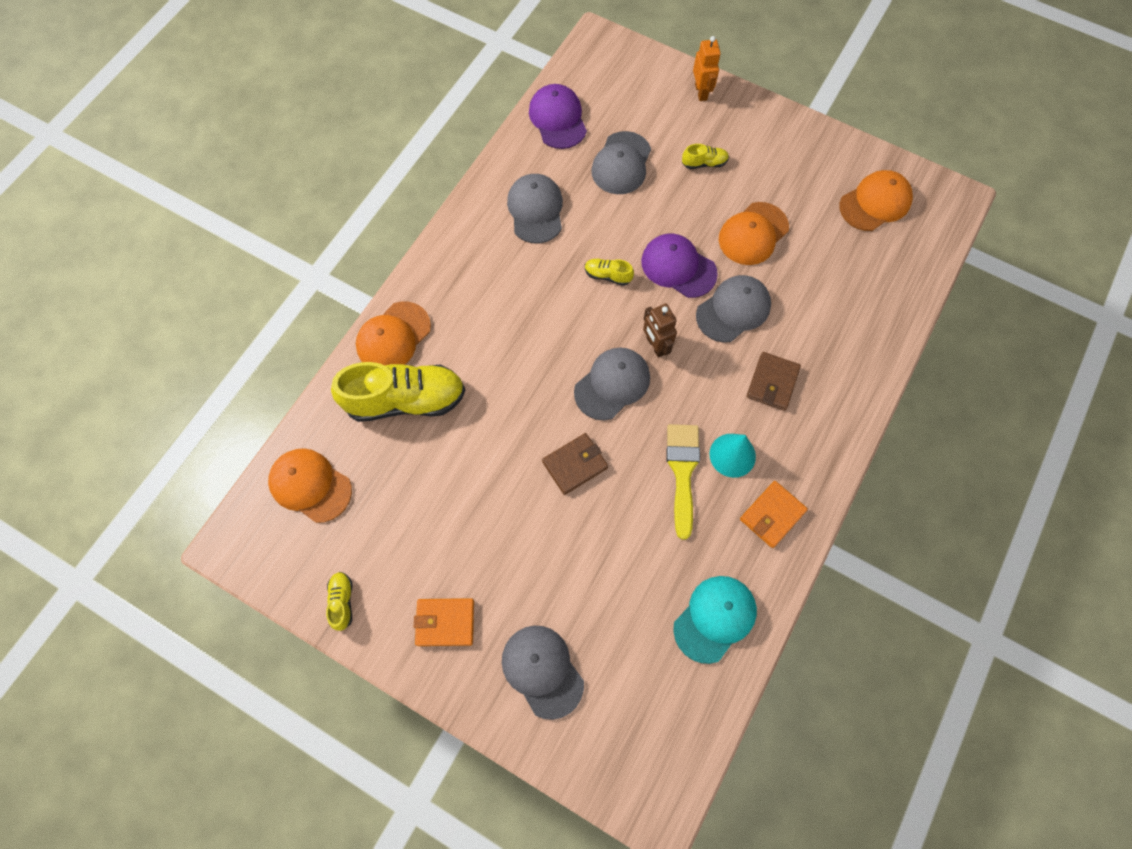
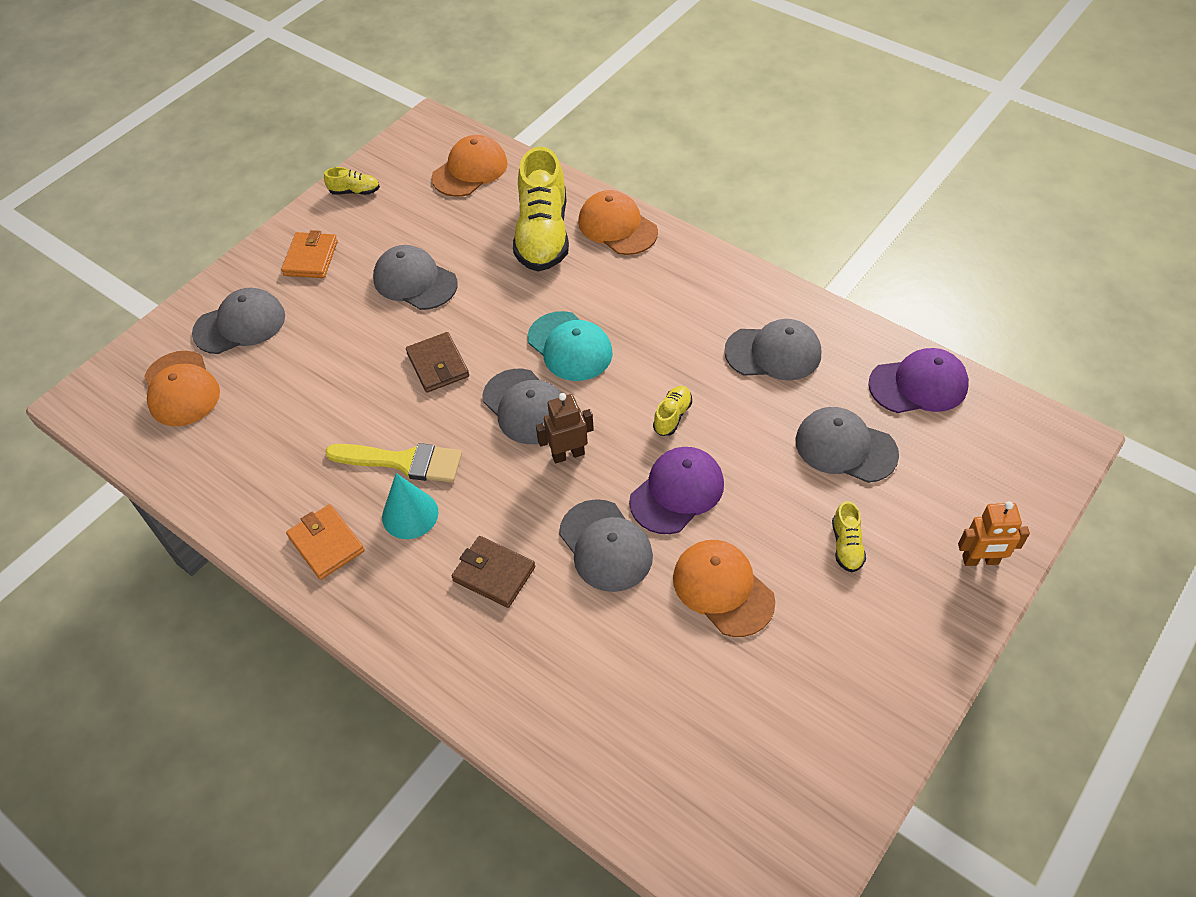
camera: 100 degrees right, 15 degrees down
turquoise cap [673,576,757,664] -> turquoise cap moved to [528,311,613,381]
orange cap [839,170,913,231] -> orange cap moved to [144,351,220,426]
none -> grey cap [373,245,458,310]

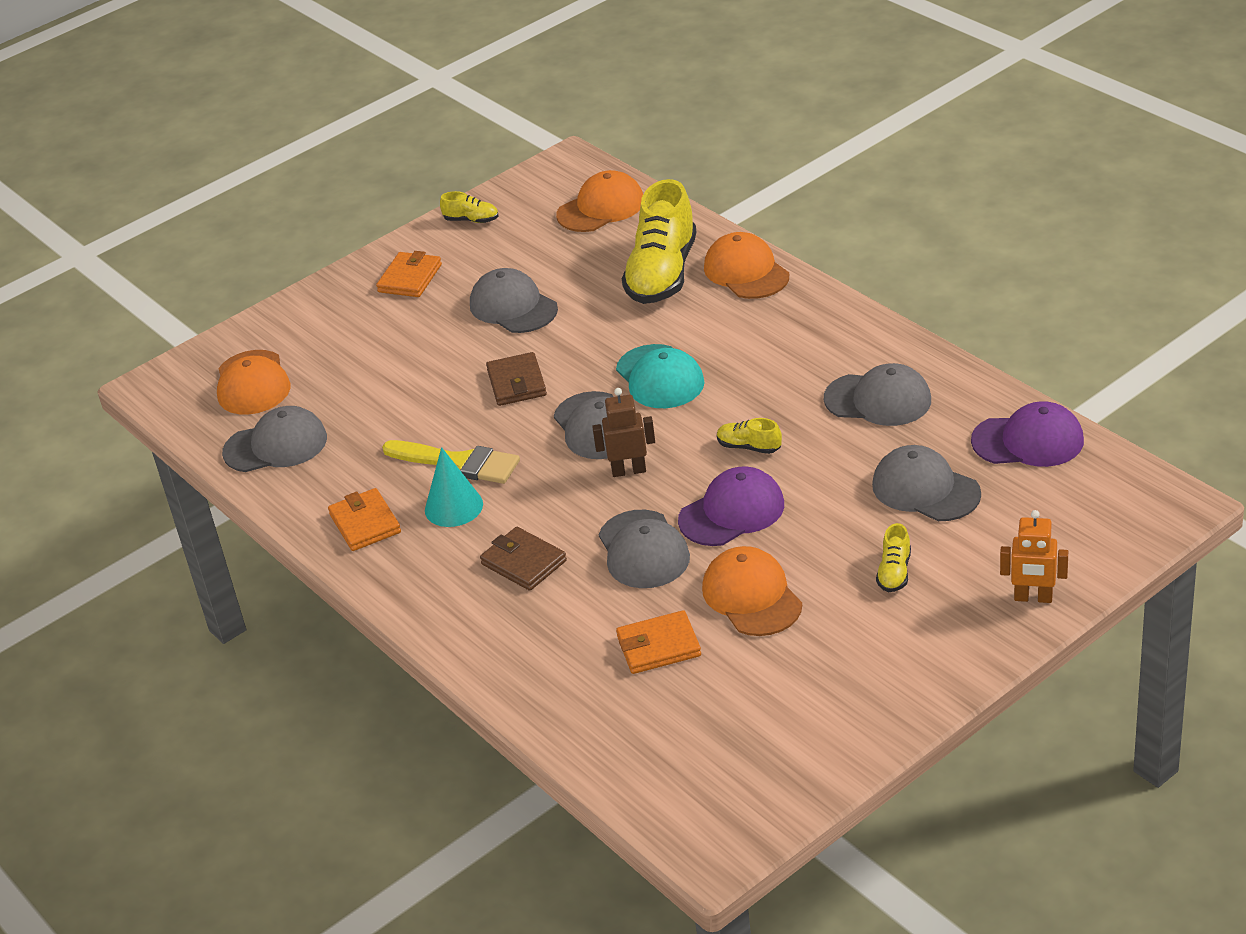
camera: 15 degrees right, 15 degrees down
grey cap [192,288,285,354] -> grey cap moved to [222,406,327,472]
yellow shoe [653,386,692,436] -> yellow shoe turned 105 degrees counterclockwise [717,418,782,454]
none -> orange wallet [616,610,701,674]

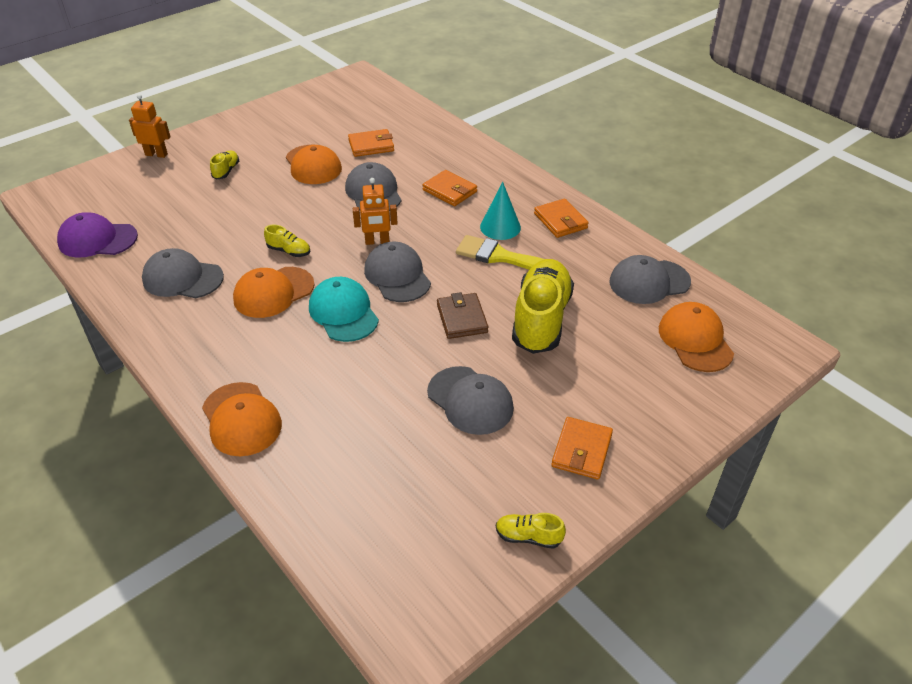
camera: 175 degrees right, 5 degrees up
brown wallet [480,527,567,591] -> orange wallet [422,170,477,206]
orange cap [556,170,643,232] -> orange cap moved to [233,267,315,318]
brown robot [592,388,655,477] -> orange robot [353,178,398,245]
yellow shoe [622,179,696,304] -> yellow shoe moved to [512,259,574,354]
purple cap [678,466,784,546] -> none
grey cap [872,445,981,521] -> none

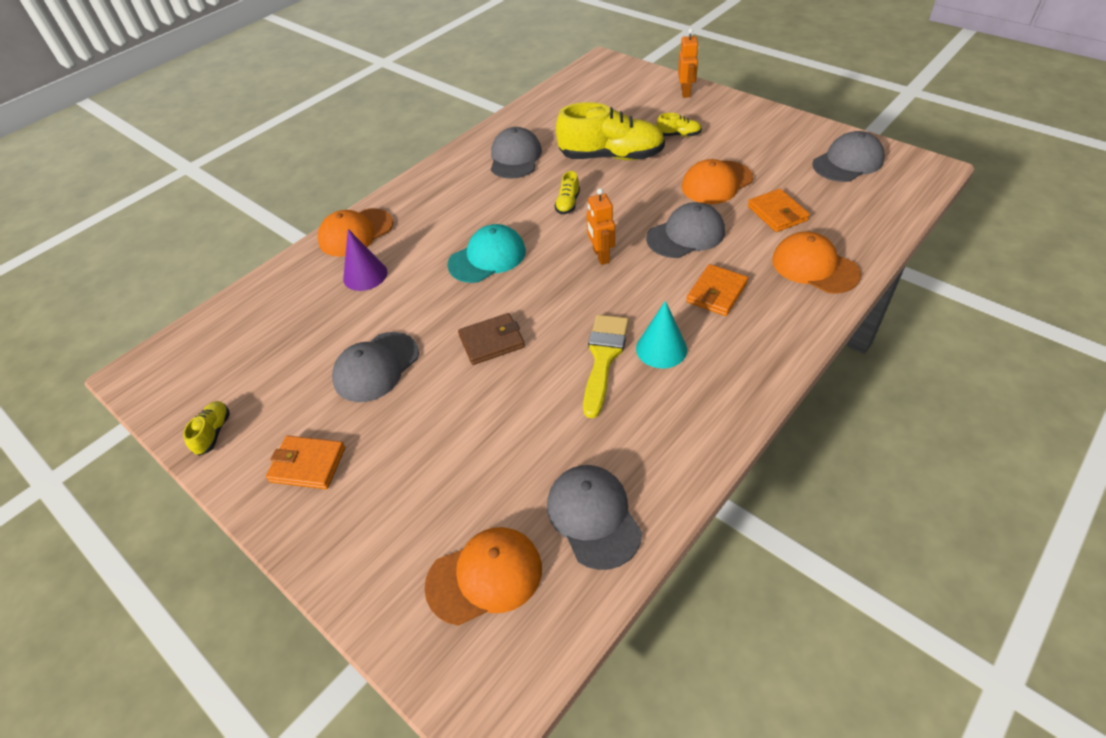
camera: 85 degrees right, 5 degrees up
purple cap [57,212,138,258] -> none
orange cap [233,267,315,318] -> orange cap moved to [772,232,861,294]
grey cap [364,242,431,302] -> grey cap moved to [812,131,885,182]
yellow shoe [512,259,574,354] -> yellow shoe moved to [556,102,665,160]
orange wallet [534,199,589,238] -> none
none -> purple cone [343,229,388,291]

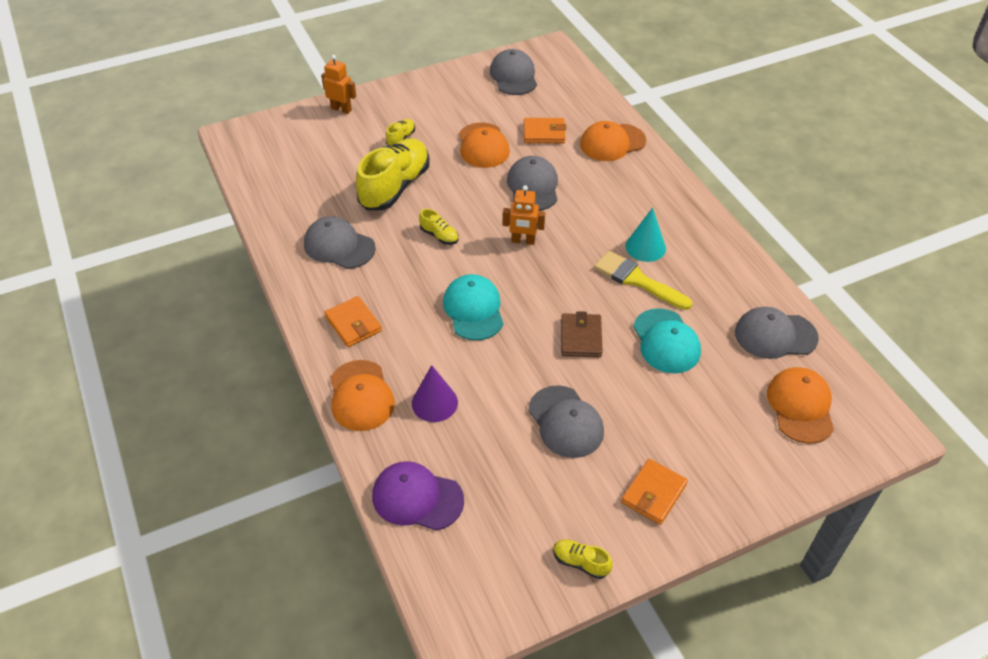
camera: 70 degrees left, 0 degrees up
orange wallet [686,264,748,316] -> orange wallet moved to [324,296,382,347]
none -> purple cap [372,461,464,531]
none -> turquoise cap [633,308,701,373]

